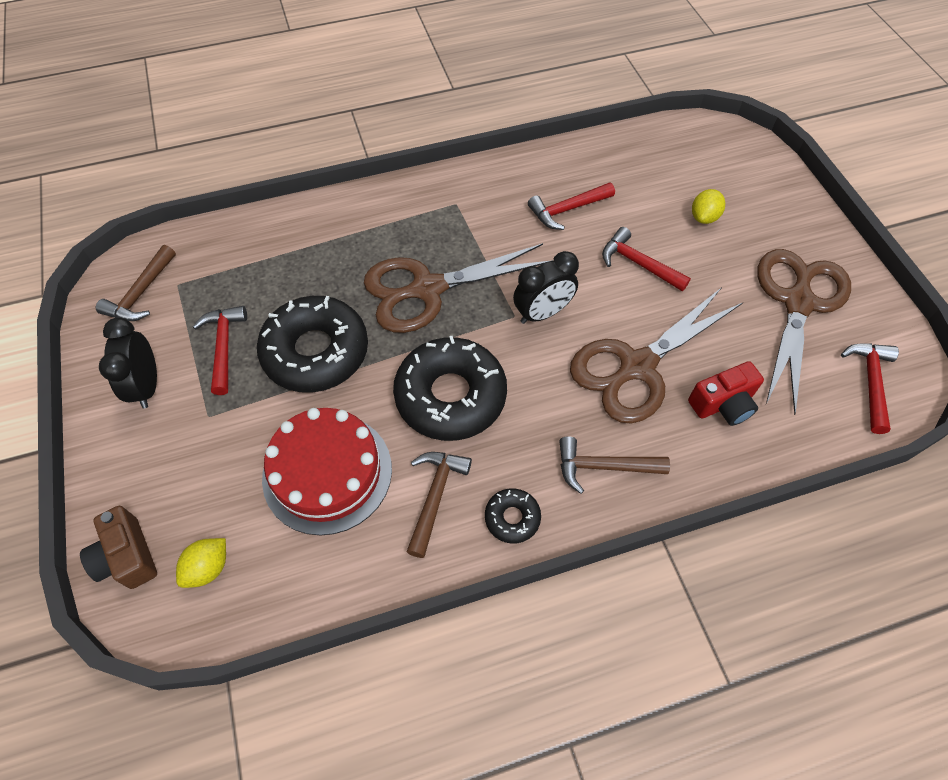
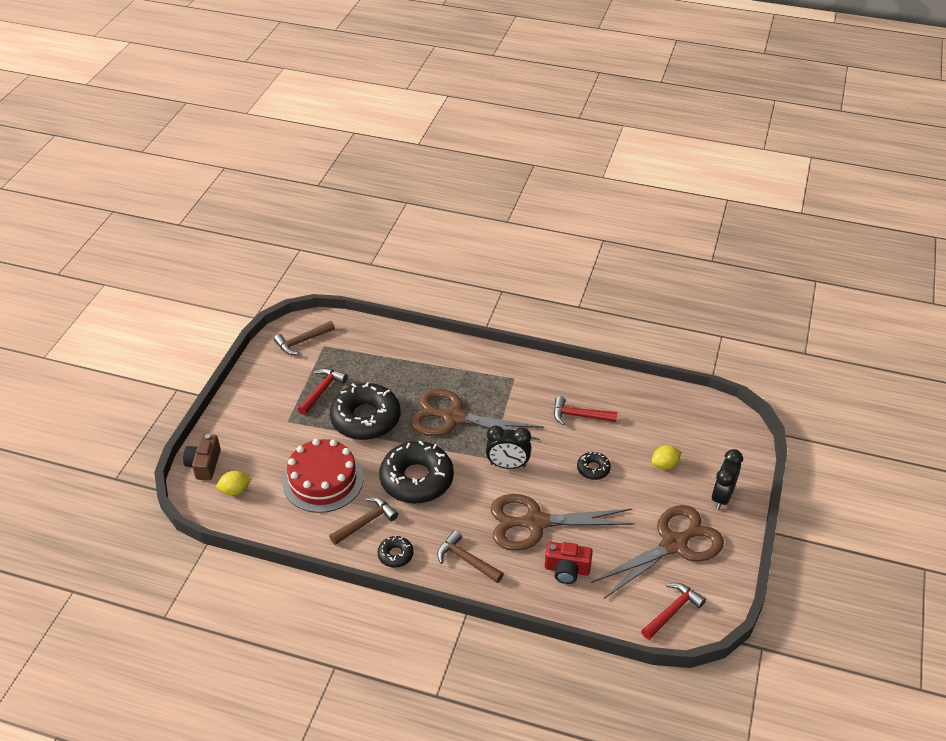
camera: 35 degrees right, 15 degrees down
black clock [99,317,157,409] -> black clock moved to [712,449,743,510]
red hammer [602,227,691,291] -> black donut [577,452,611,480]

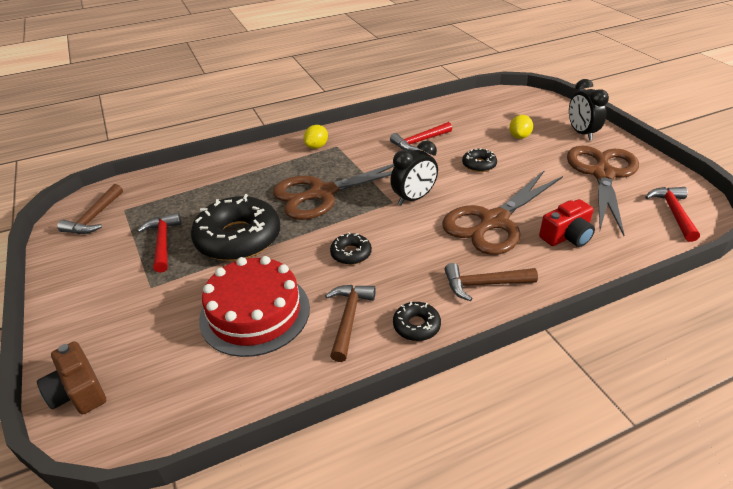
camera: 40 degrees left, 5 degrees down
yellow lemon [216,471,251,495] -> yellow lemon moved to [303,125,328,149]
black donut [379,441,454,504] -> black donut [330,232,372,265], size x0.46

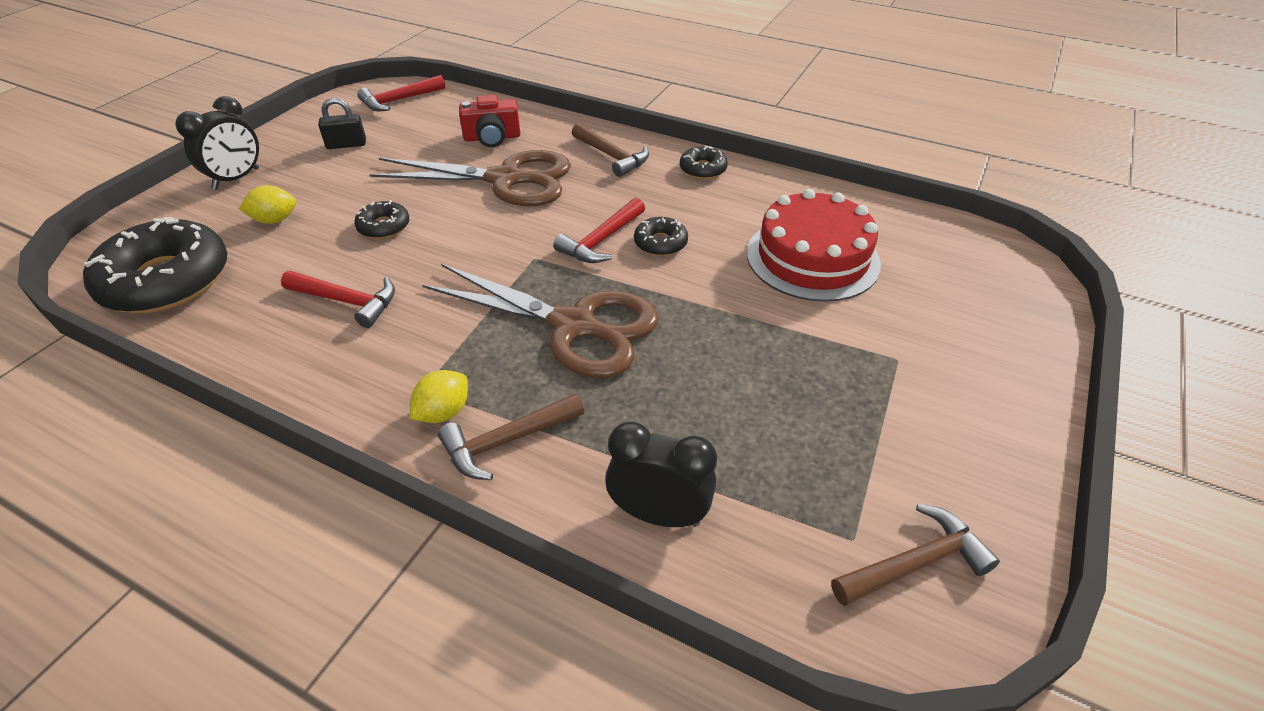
camera: 130 degrees left, 5 degrees up
brown camera [37,341,106,414] -> none
red hammer [137,213,181,273] -> red hammer moved to [553,198,645,263]
black donut [191,194,280,261] -> black donut moved to [83,217,227,313]
yellow lemon [303,125,328,149] -> yellow lemon turned 45 degrees counterclockwise [410,370,468,423]
brown hammer [325,285,376,362] -> brown hammer moved to [438,393,585,480]
black clock [390,141,438,205] -> black clock moved to [605,422,717,527]
red camera [539,199,595,247] -> red camera turned 150 degrees clockwise [459,95,520,147]
brown scissors [567,146,639,236] -> black padlock [318,98,366,149]

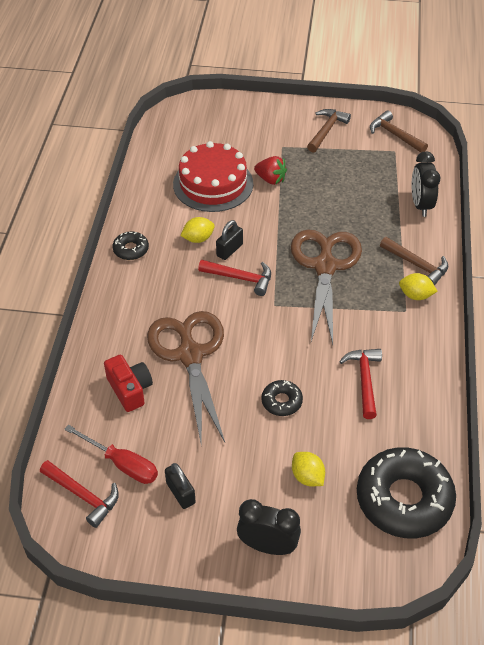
camera: 110 degrees left, 5 degrees up
brown hammer [572,123,649,177] -> brown hammer moved to [307,109,351,153]
black donut [634,217,688,256] -> black padlock [216,220,243,260]
none -> red screwdriver [64,425,158,484]
none -> yellow lemon [180,217,215,243]
none -> red strawberry [254,156,287,185]

